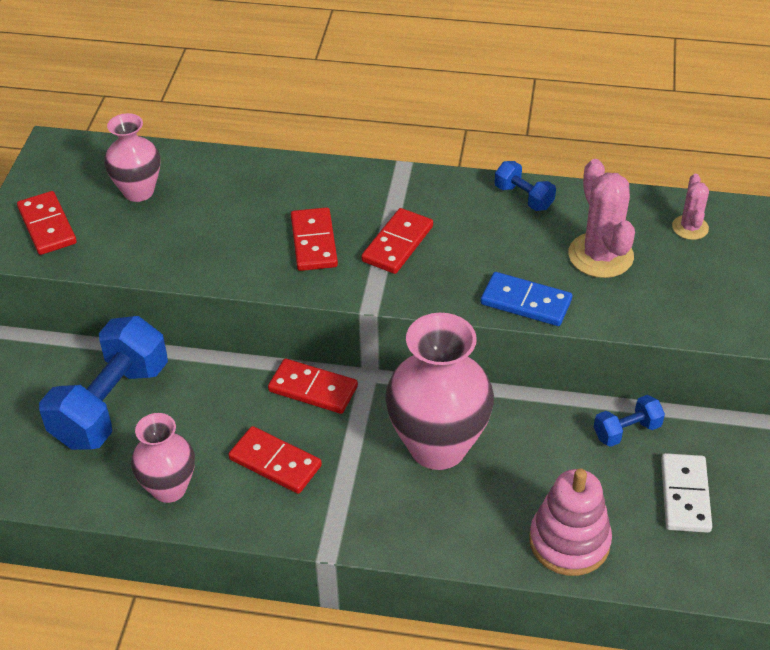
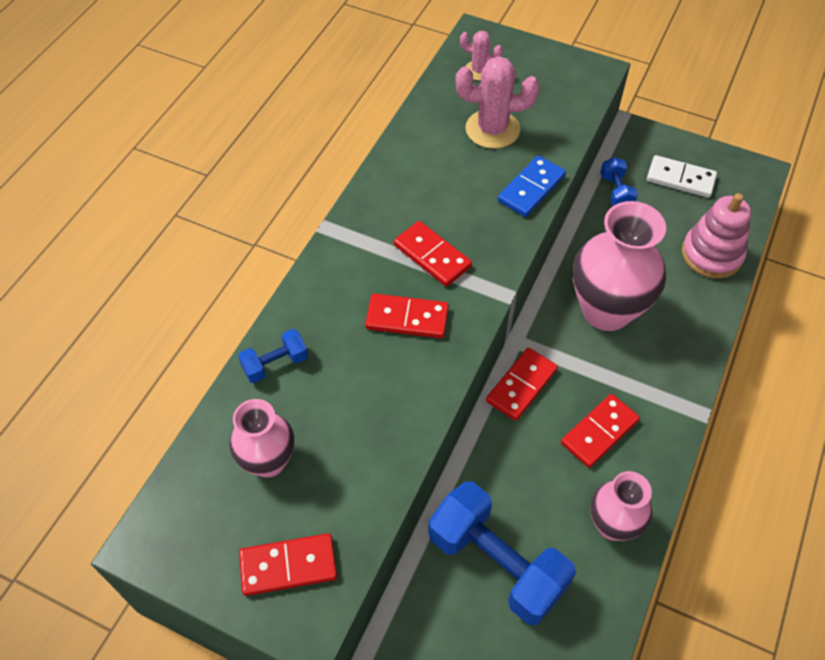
camera: 75 degrees left, 10 degrees up
blue dumbbell [494,161,556,211] -> blue dumbbell moved to [238,329,308,383]

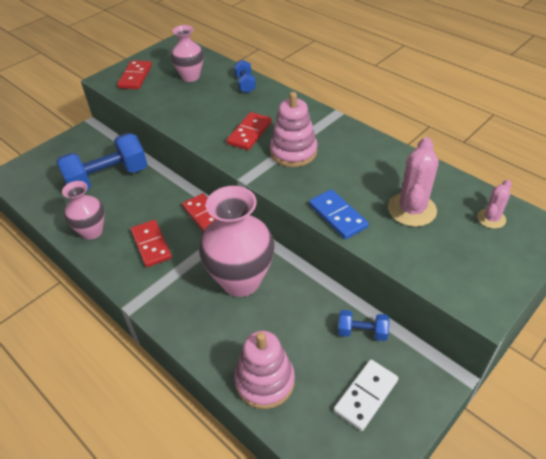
camera: 110 degrees right, 10 degrees down
red domino [394,221,472,287] -> pink stacking toy [270,92,317,167]

